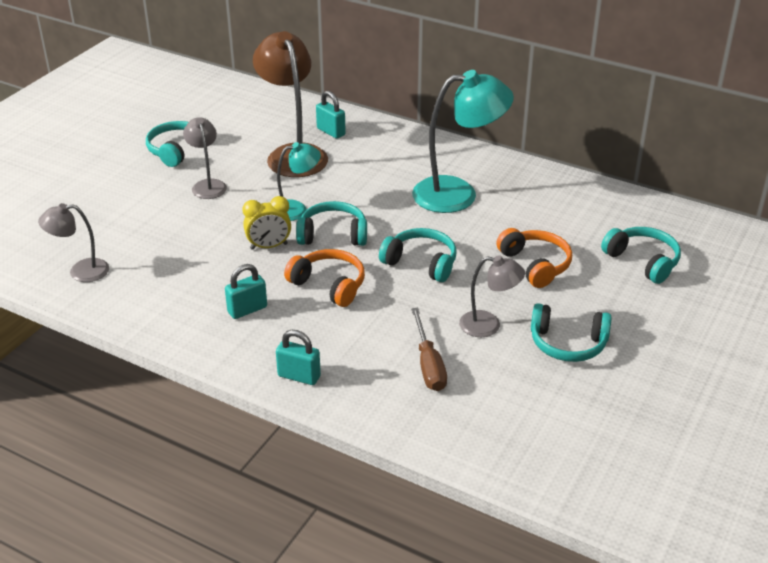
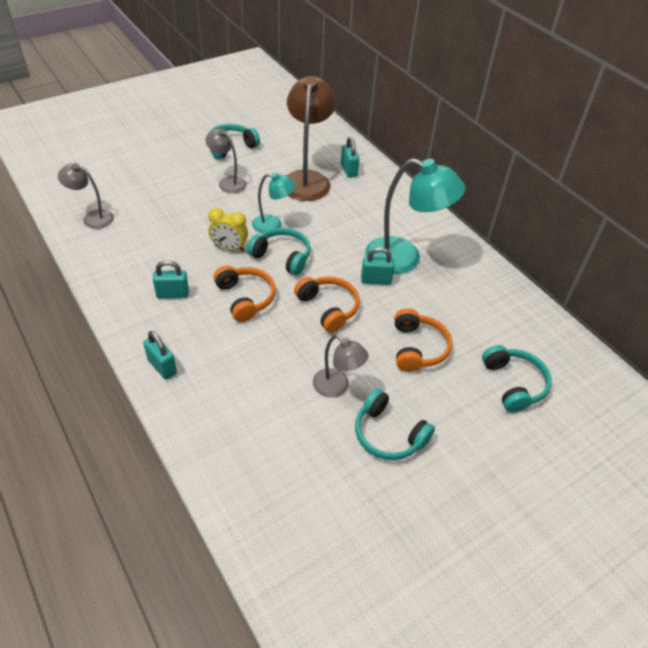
camera: 25 degrees right, 10 degrees up
grey lamp [183,117,227,199] -> grey lamp turned 60 degrees counterclockwise [205,129,247,193]
turquoise headphones [379,228,457,282] -> orange headphones [294,276,360,333]
brown screwdriver [411,308,447,391] -> none
none -> turquoise padlock [361,247,395,285]

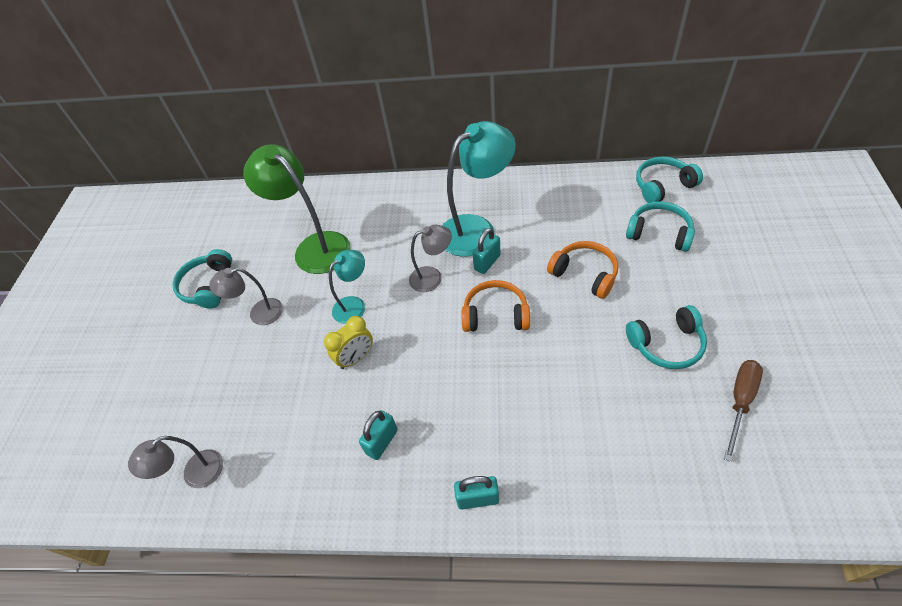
camera: 45 degrees left, 5 degrees up
orange headphones [213,265,276,322] -> none
turquoise headphones [247,228,311,275] -> turquoise headphones moved to [636,157,703,203]
brown lamp [286,76,336,201] -> green lamp [243,144,351,274]
grey lamp [313,335,369,398] -> grey lamp moved to [409,225,452,292]
turquoise padlock [341,137,359,178] -> none
none -> brown screwdriver [724,360,763,462]

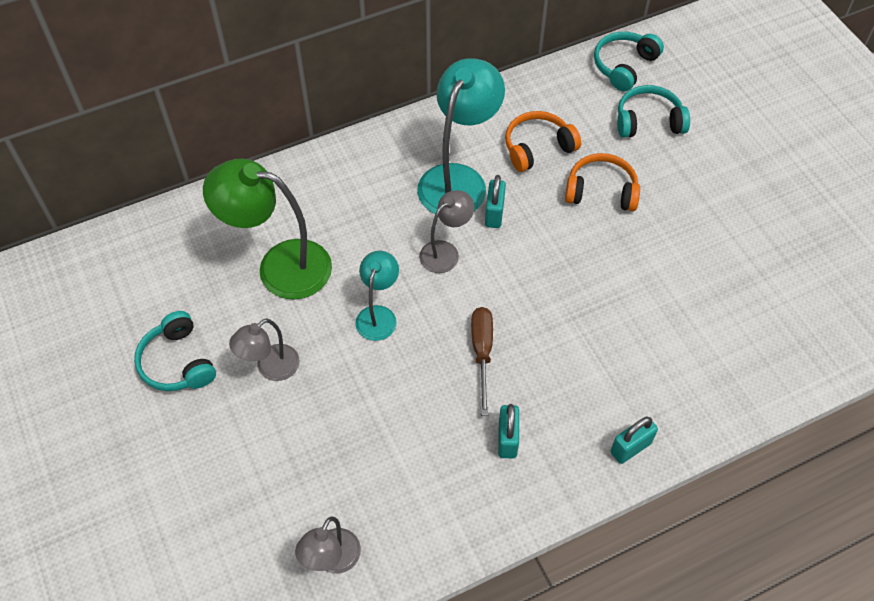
camera: 35 degrees left, 5 degrees up
yellow clock [324,316,373,369] -> none
orange headphones [462,280,530,332] -> orange headphones moved to [505,111,581,172]
turquoise headphones [626,305,707,369] -> none
brown screwdriver [724,360,763,462] -> brown screwdriver moved to [471,307,493,416]

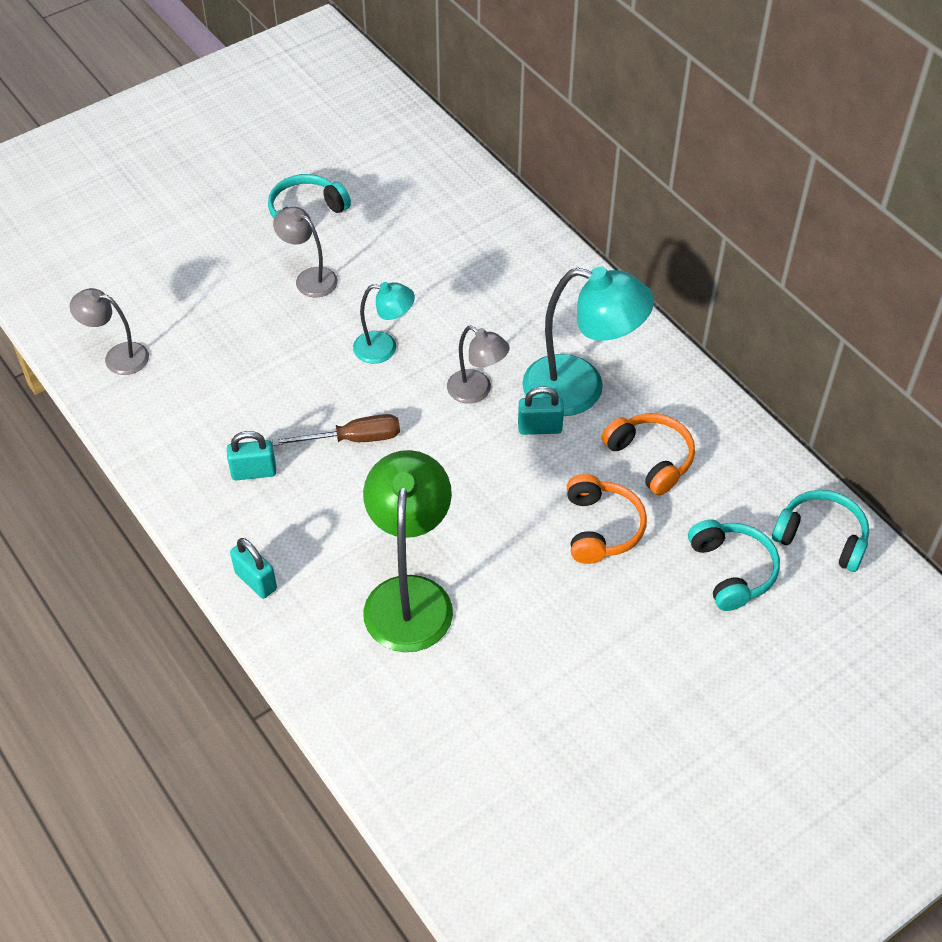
camera: 80 degrees right, 5 degrees down
green lamp [203,159,332,300] -> green lamp moved to [363,450,453,652]

